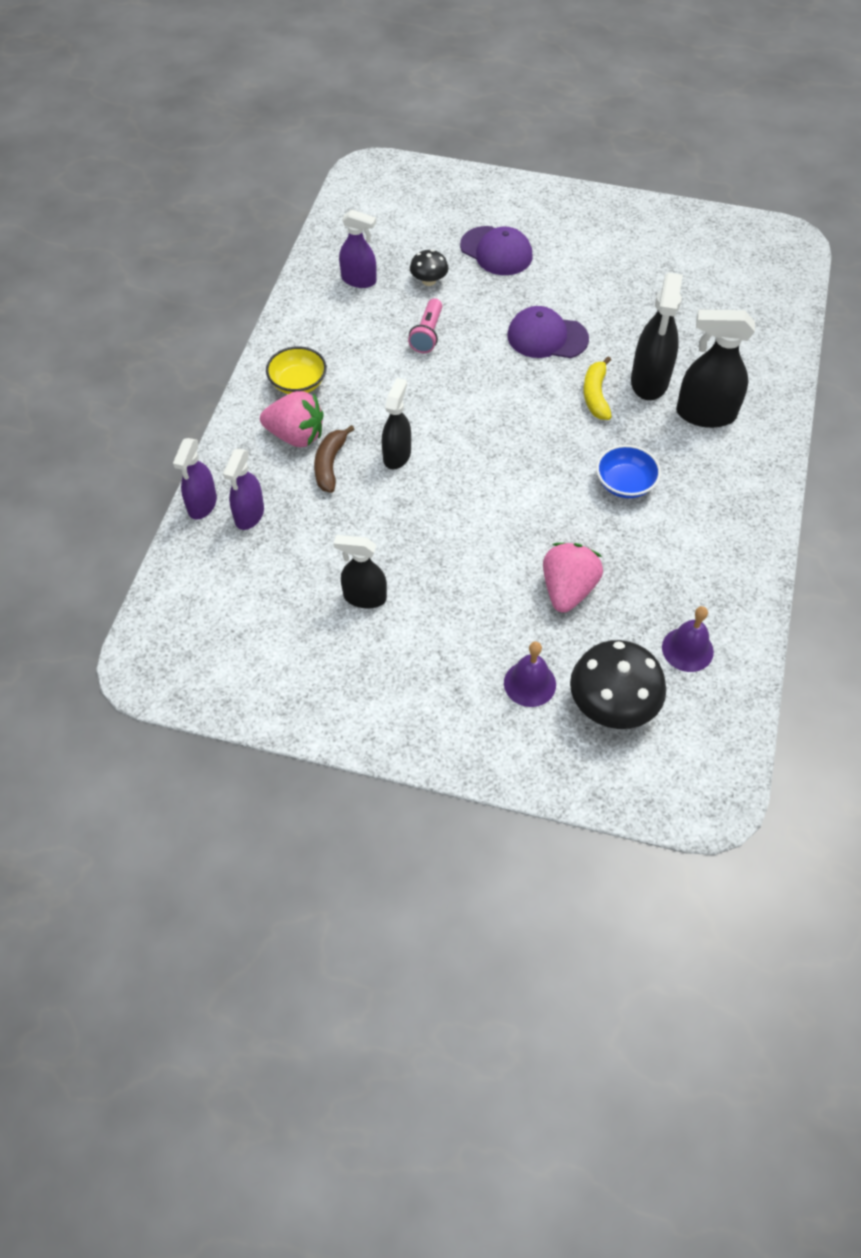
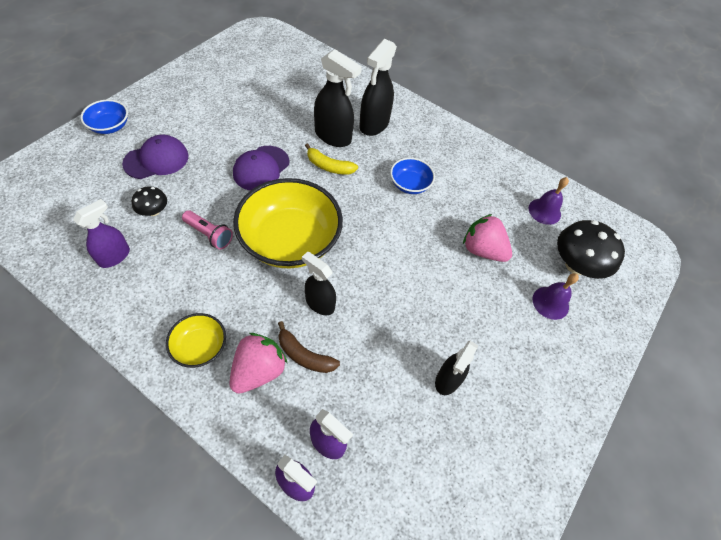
camera: 75 degrees left, 0 degrees up
none -> blue bowl [81,100,128,134]
none -> yellow bowl [233,178,343,268]

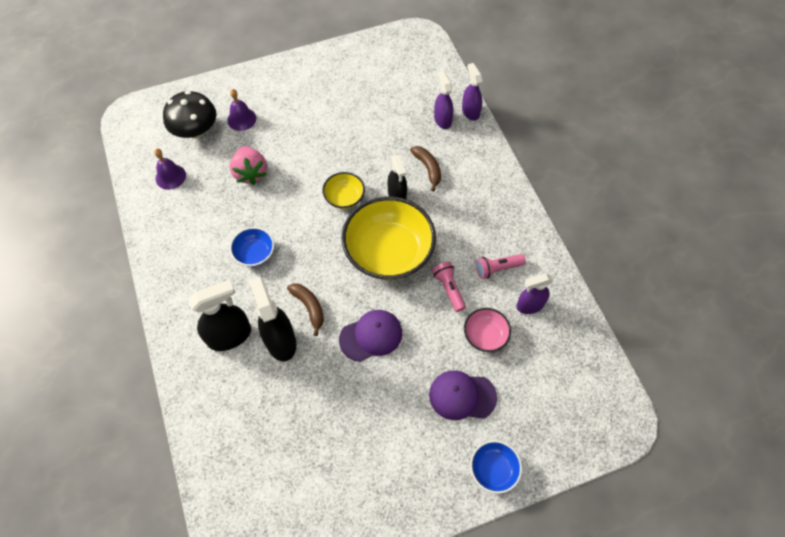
camera: 140 degrees left, 5 degrees up
black mushroom [131,186,167,216] -> pink bowl [464,308,511,352]
yellow bowl [166,313,226,368] -> yellow bowl moved to [322,172,365,209]
pink strawberry [229,333,288,394] -> none
yellow banana [305,143,358,175] -> brown banana [287,283,324,336]
black spray bottle [435,341,478,395] -> none
none -> pink flashlight [476,254,526,279]

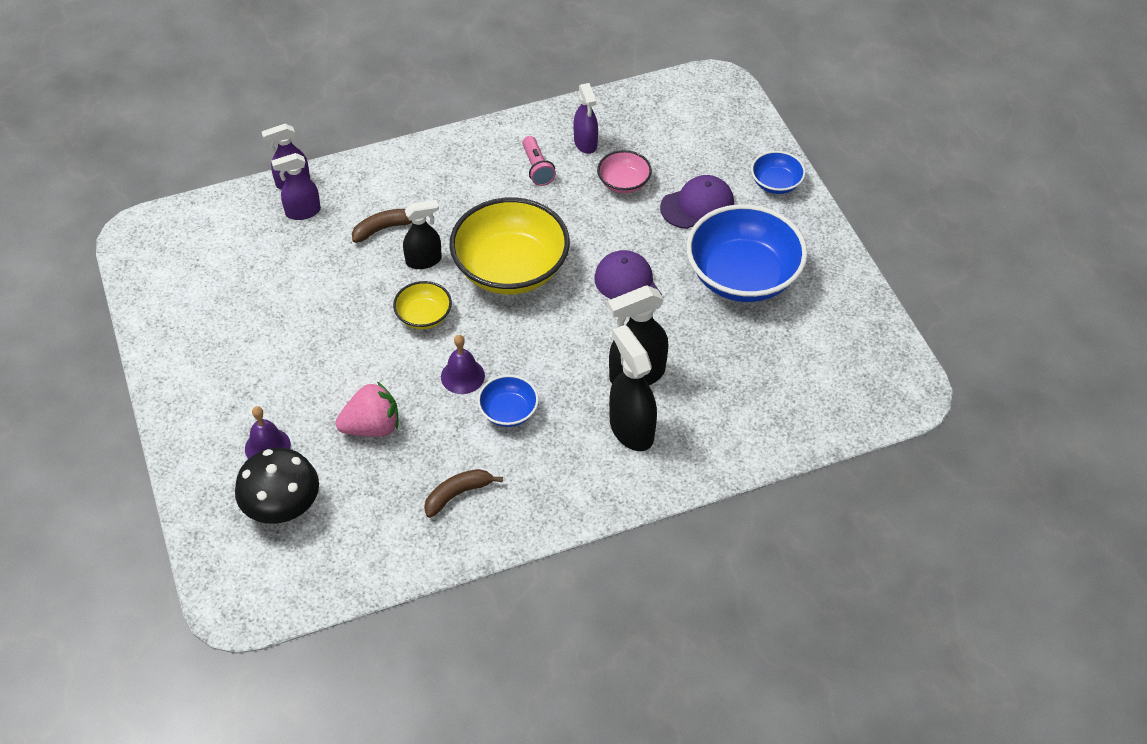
camera: 90 degrees left, 10 degrees down
purple bell [154,149,186,190] -> purple bell moved to [441,335,485,394]
brown banana [287,283,324,336] -> brown banana moved to [424,469,503,518]
purple cap [429,370,497,420] -> purple cap turned 120 degrees counterclockwise [660,175,734,229]
pink flashlight [432,262,466,312] -> none
none -> blue bowl [686,204,807,302]

